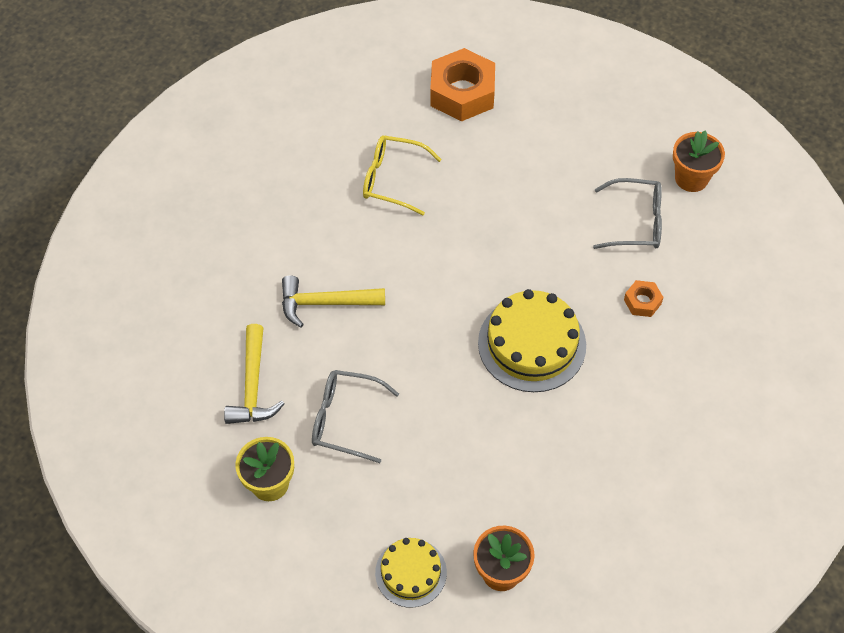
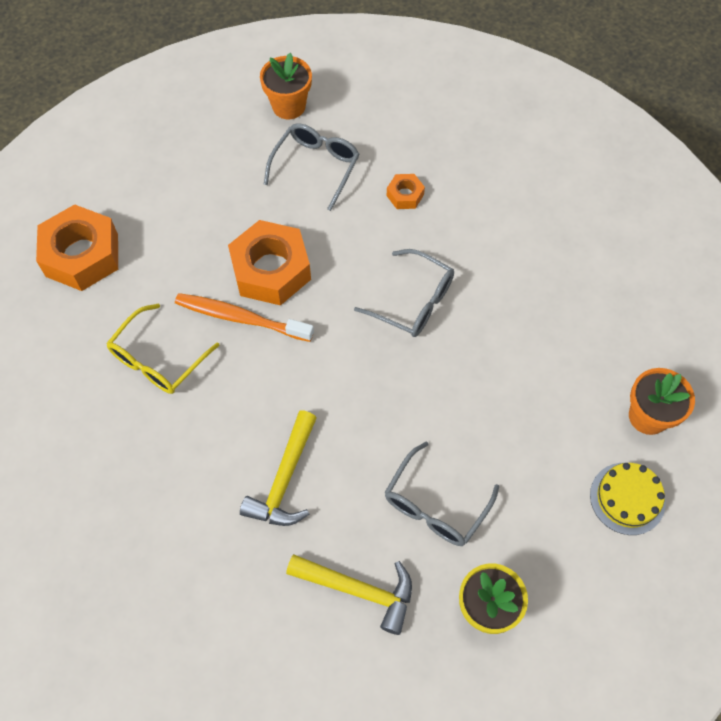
camera: 70 degrees left, 5 degrees up
yellow cake [478,289,586,392] -> grey glasses [354,249,454,337]
none -> orange toothbrush [175,293,314,342]
none -> orange nut [228,220,311,306]

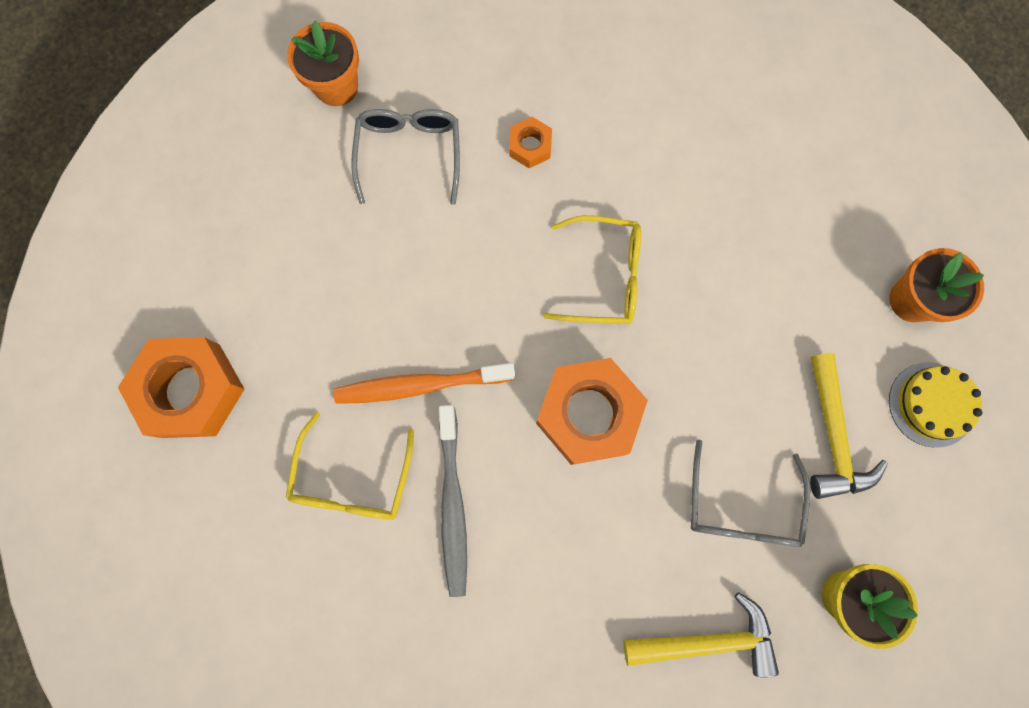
camera: 25 degrees left, 15 degrees up
orange nut [228,220,311,306] -> orange nut moved to [536,358,648,465]
yellow hammer [240,410,317,526] -> yellow hammer moved to [810,353,888,499]
grey glasses [354,249,454,337] -> yellow glasses [543,215,641,324]
none -> grey toothbrush [439,405,467,597]

